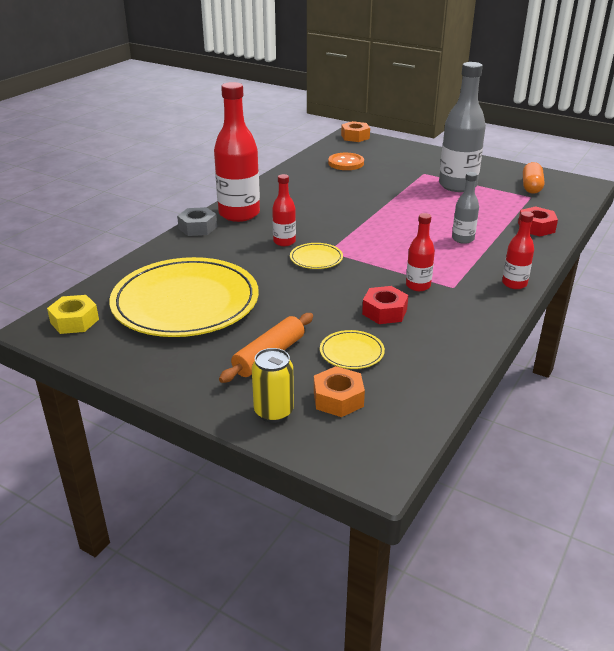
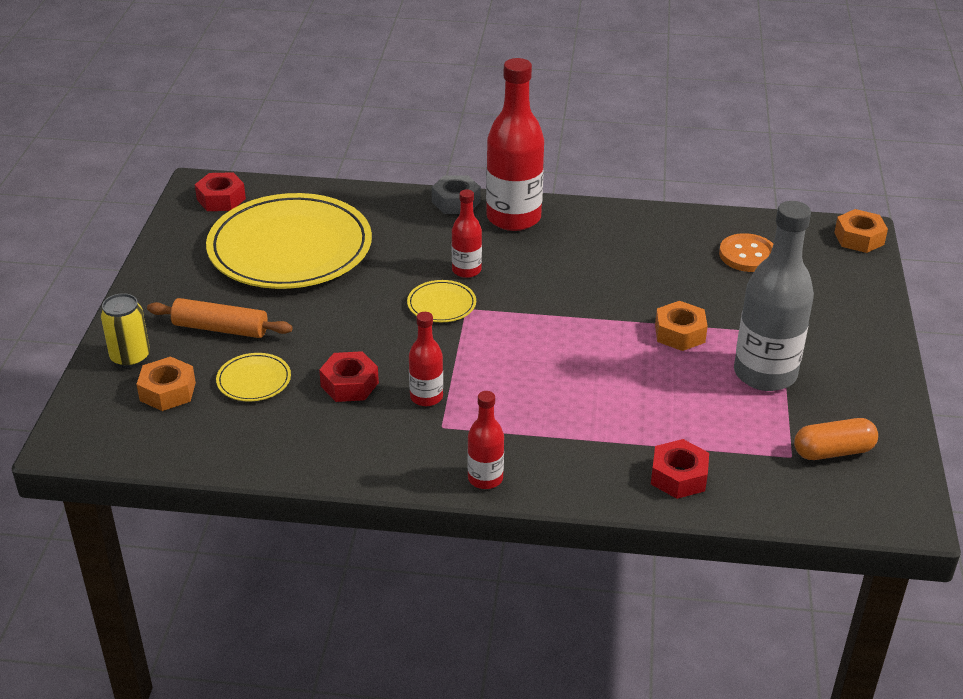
camera: 65 degrees right, 5 degrees up
yellow nut [47,295,99,334] -> red nut [195,172,246,211]
grey bottle [452,172,479,244] -> none
none -> orange nut [655,301,708,351]

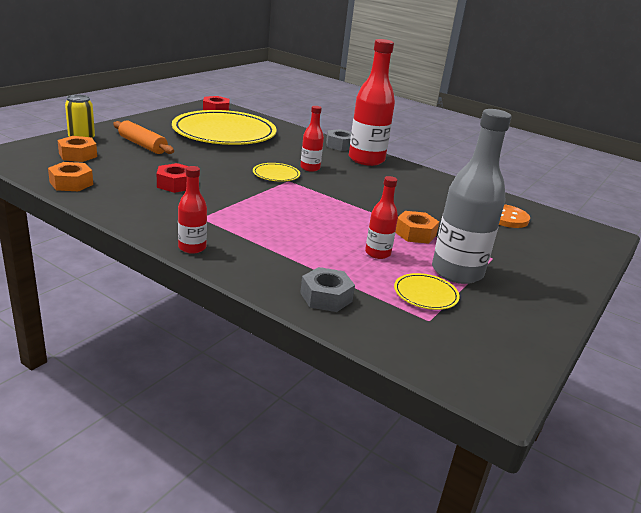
camera: 25 degrees right, 10 degrees down
yellow plate [216,353,291,401] -> yellow plate moved to [394,273,460,310]
red bottle [409,312,443,406] -> red bottle moved to [365,176,398,259]
red nut [651,439,709,499] -> grey nut [300,267,355,312]
orange capsule [794,418,878,460] -> none
orange nut [834,209,888,253] -> orange nut moved to [48,162,93,191]

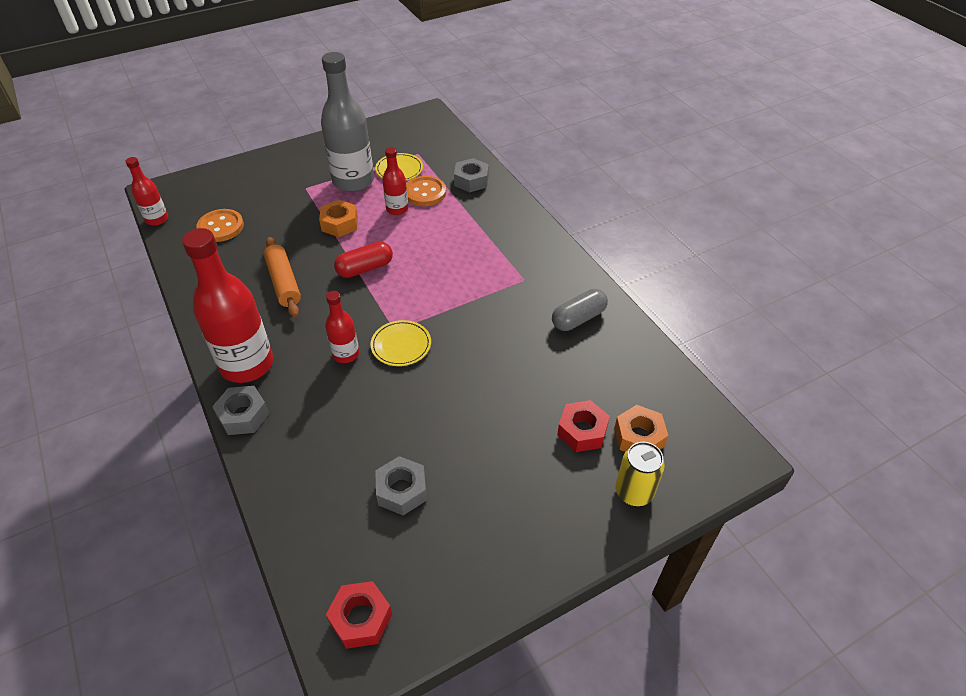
camera: 150 degrees left, 20 degrees up
orange nut [48,162,93,191] -> none
orange rolling pin [113,120,174,154] -> orange rolling pin moved to [264,237,301,317]
red nut [157,163,188,193] -> red nut moved to [557,400,610,452]
yellow plate [172,110,277,145] -> grey nut [375,456,427,515]
red bottle [178,166,207,254] -> red bottle moved to [125,157,168,226]
none -> red capsule [334,241,393,278]
none -> orange button [406,176,446,206]
none -> grey capsule [552,289,608,331]

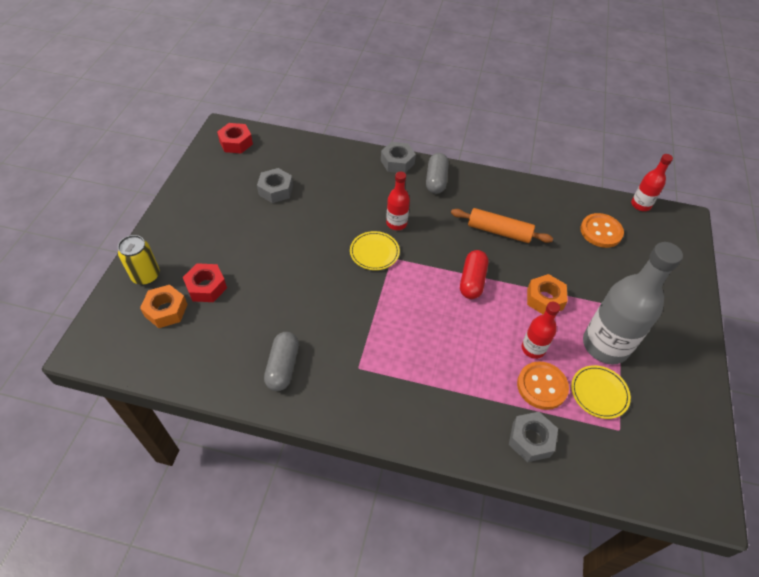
camera: 130 degrees right, 5 degrees up
red bottle [182,228,273,383] -> grey capsule [426,153,449,194]

